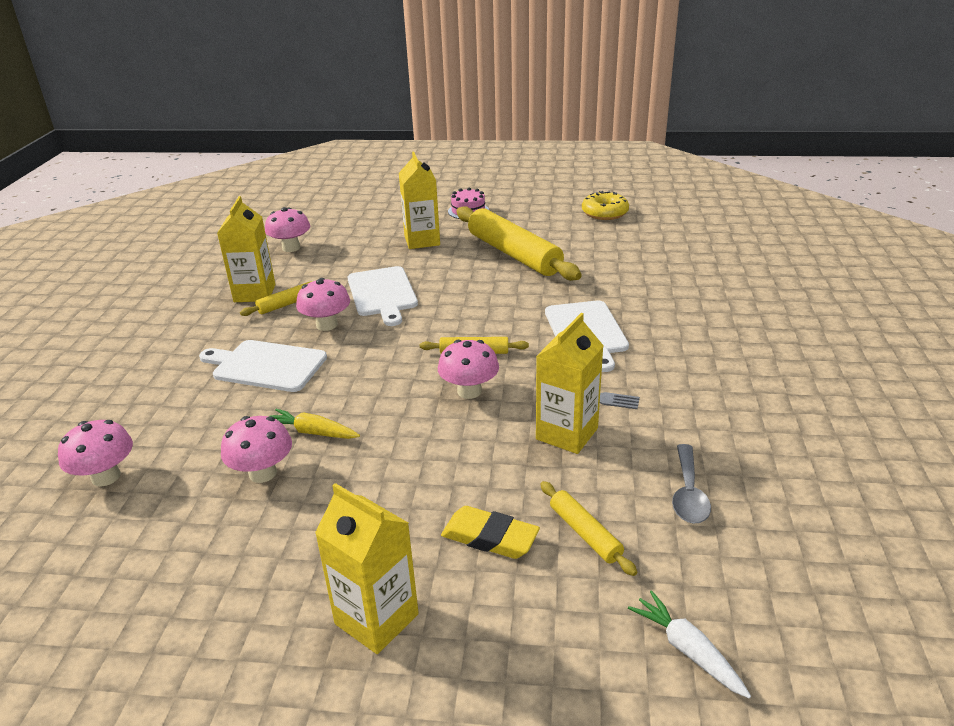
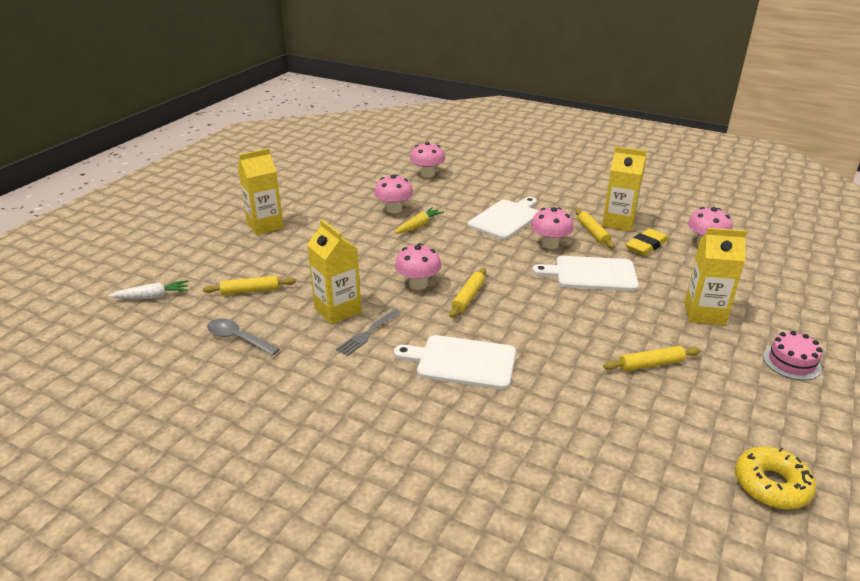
camera: 110 degrees right, 0 degrees up
yellow eraser [441,506,540,559] -> yellow eraser moved to [625,228,668,256]
yellow rolling pin [457,206,582,281] -> yellow rolling pin [603,346,700,371], size x0.46

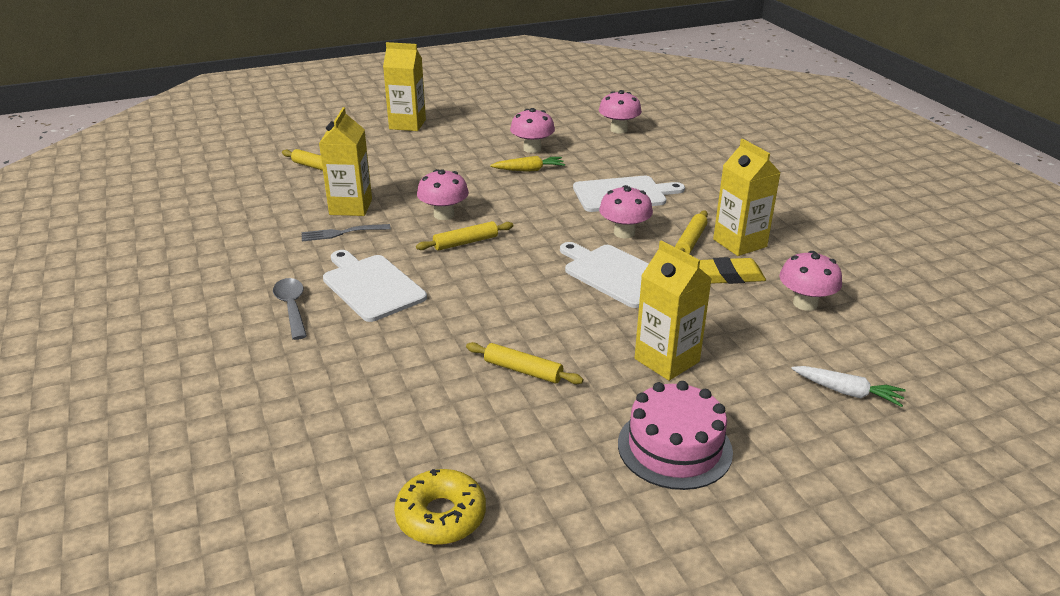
camera: 40 degrees right, 0 degrees up
white carrot [109,280,188,299] -> white carrot moved to [791,366,906,407]
grey spoon [207,318,280,356] -> grey spoon moved to [273,278,307,340]
pink cake [763,331,823,380] -> pink cake [618,381,733,490], size x1.54

